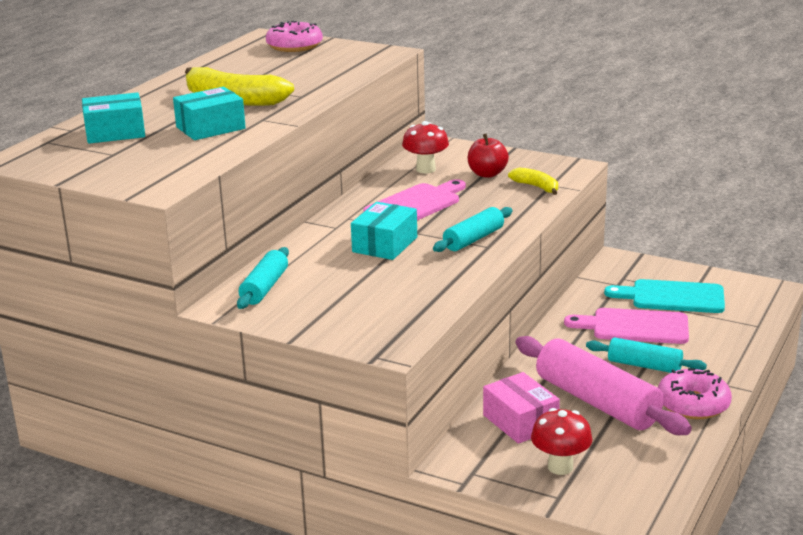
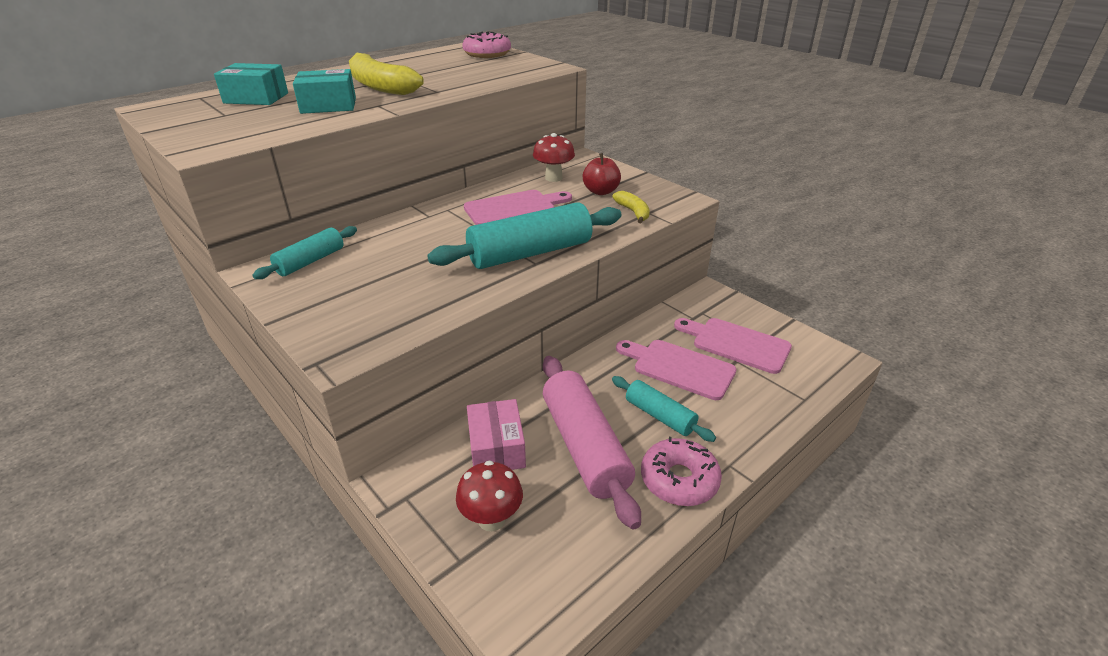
camera: 20 degrees right, 10 degrees up
turquoise box [351,202,417,260] -> none
turquoise rolling pin [433,207,512,252] -> turquoise rolling pin [427,202,622,269], size x1.78
turquoise cutting board [604,279,725,313] -> pink cutting board [674,318,792,374]

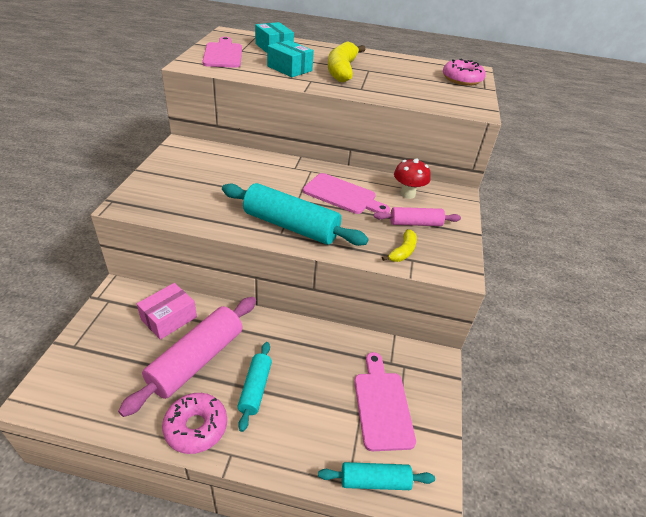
camera: 50 degrees right, 5 degrees up
turquoise rolling pin [252,226,357,279] -> turquoise rolling pin moved to [318,462,435,490]
red mushroom [456,460,523,531] -> none
red apple [583,153,621,195] -> pink rolling pin [374,207,461,226]
pink cutting board [616,340,737,400] -> pink cutting board moved to [202,37,242,68]

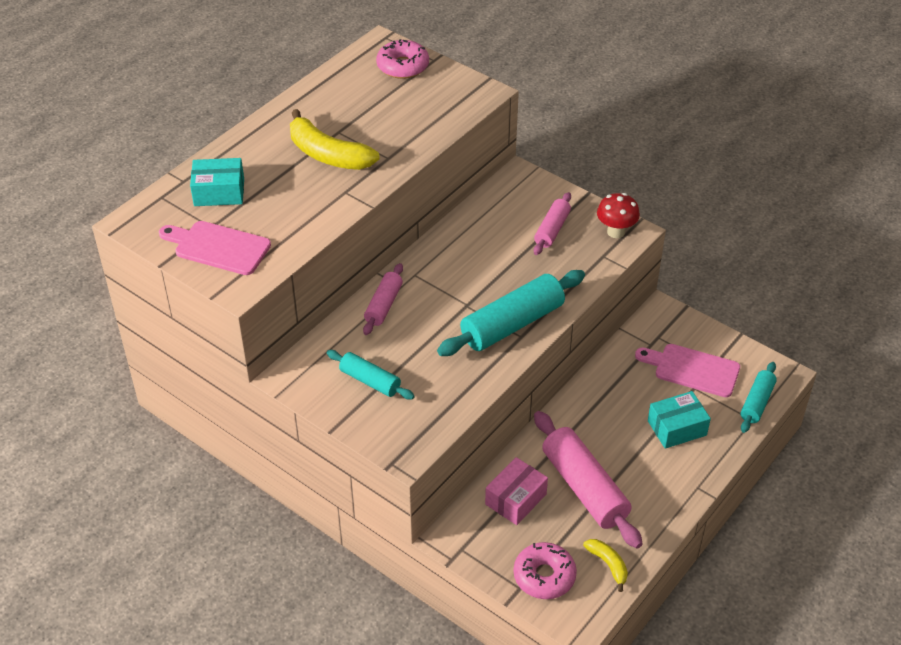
camera: 60 degrees left, 5 degrees up
pink box [137,283,197,340] -> pink box turned 60 degrees clockwise [485,457,548,525]
pink donut [162,393,227,454] -> pink donut moved to [514,542,577,599]
turquoise rolling pin [237,342,272,432] -> turquoise rolling pin moved to [326,350,415,400]
turquoise box [267,40,314,77] -> turquoise box moved to [648,391,711,449]
pink cutting board [303,173,390,214] -> none
yellow banana [382,229,417,262] -> yellow banana moved to [583,539,628,592]
red mushroom [394,159,431,199] -> red mushroom moved to [597,193,640,238]
none -> pink rolling pin [363,263,403,335]

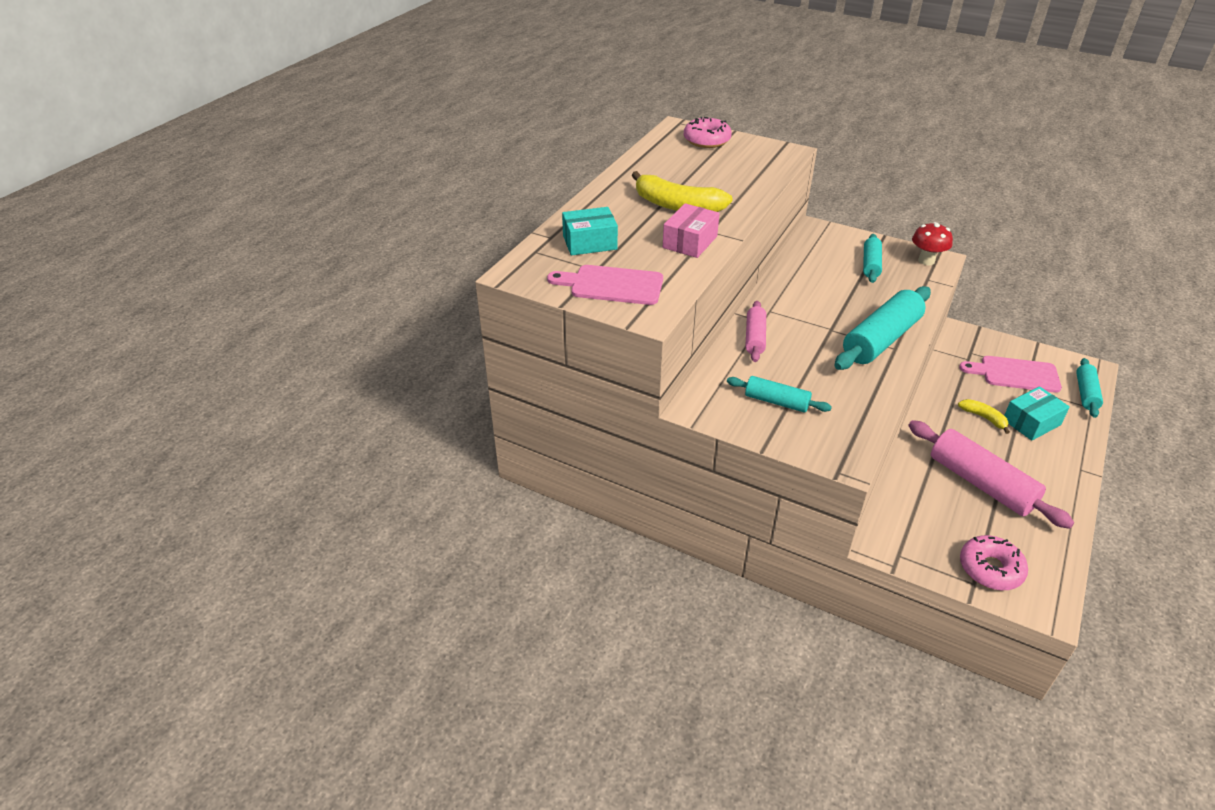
camera: 10 degrees left, 5 degrees down
pink box [485,457,548,525] -> pink box moved to [663,203,720,258]
pink rolling pin [534,192,571,255] -> turquoise rolling pin [863,234,882,283]
yellow banana [583,539,628,592] -> yellow banana moved to [958,399,1010,434]

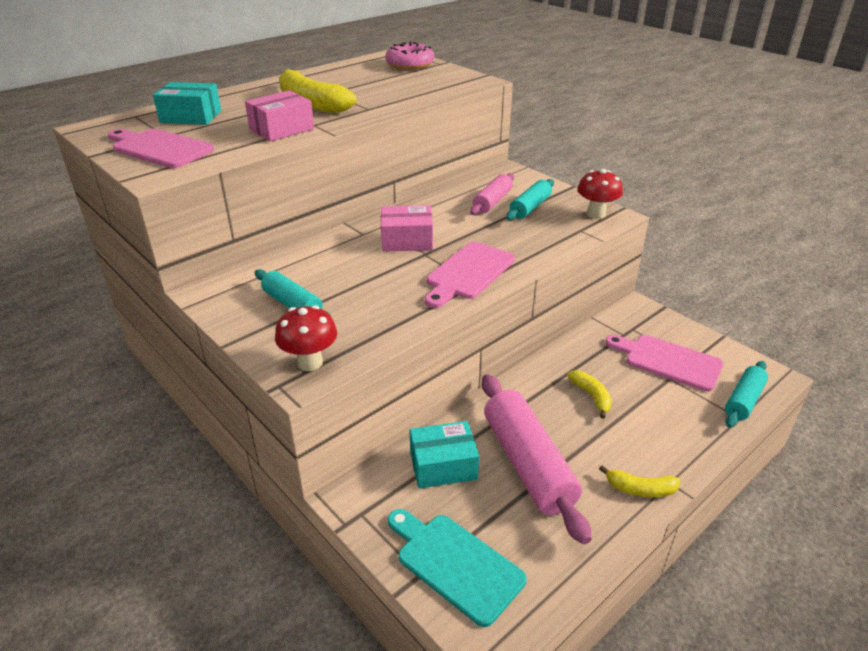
camera: 20 degrees right, 5 degrees down
pink rolling pin [745,301,766,362] -> pink rolling pin moved to [470,173,514,215]
turquoise rolling pin [834,286,931,370] -> pink cutting board [425,242,515,308]
pink donut [960,535,1028,590] -> turquoise cutting board [388,509,527,627]
turquoise box [1004,386,1070,441] -> turquoise box moved to [410,421,479,489]
none -> red mushroom [275,305,337,371]
none -> pink box [381,205,433,252]
none -> yellow banana [599,465,680,497]

